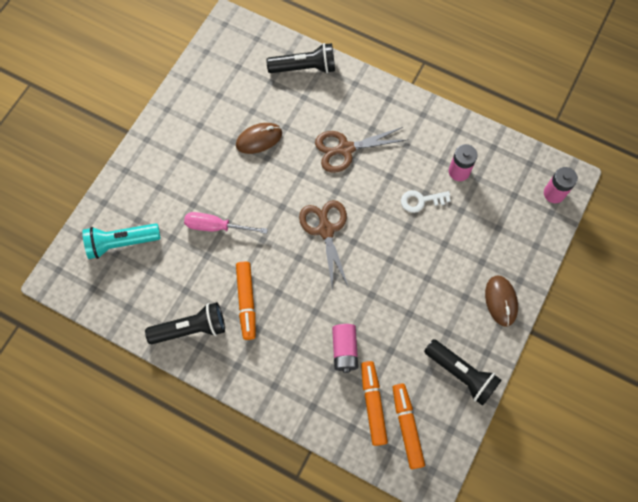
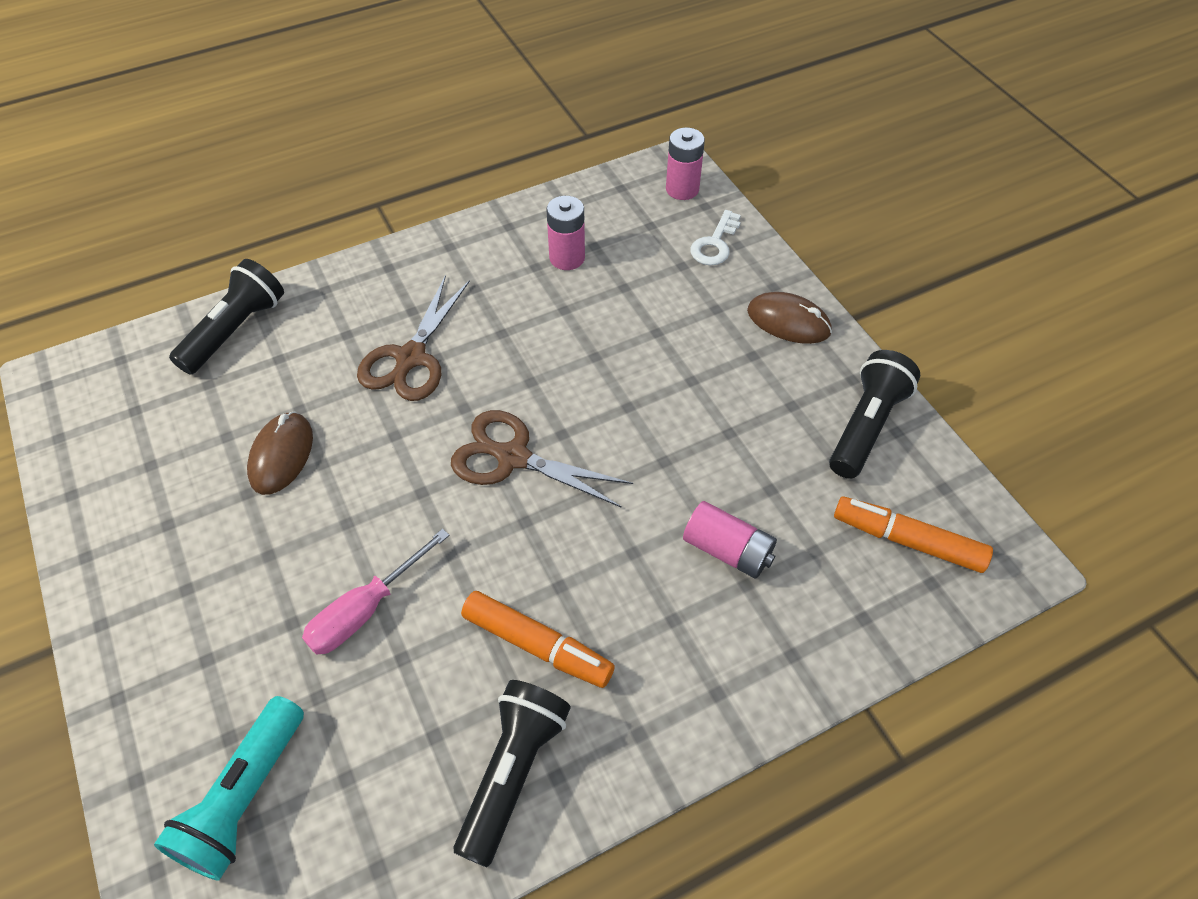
camera: 55 degrees left, 15 degrees down
orange marker [361,361,388,446] -> none
white key [401,190,451,213] -> white key moved to [690,210,741,265]
black flashlight [424,339,502,406] -> black flashlight turned 45 degrees counterclockwise [829,350,920,479]

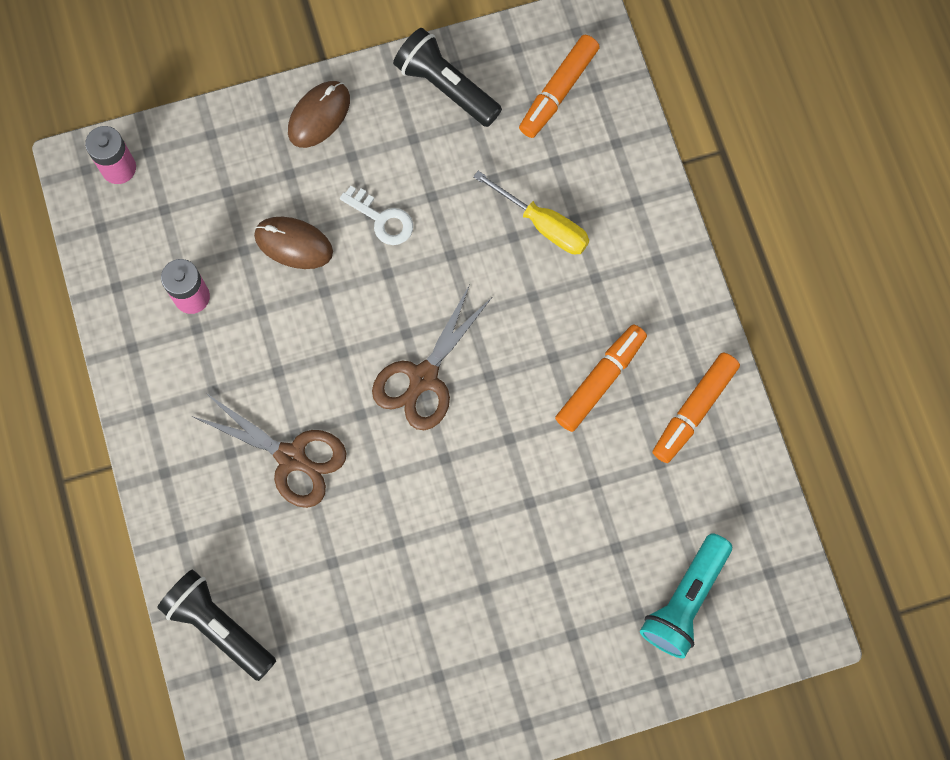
camera: 80 degrees left, 20 degrees up
turquoise flashlight [154,696,304,881] -> turquoise flashlight turned 90 degrees clockwise [640,533,732,658]
brown mouse [247,411,313,495] -> brown mouse moved to [254,217,333,269]
pink screwdriver [302,529,450,655] -> none
black flashlight [454,680,571,867] -> orange marker [653,352,740,463]
pink battery [683,501,777,578] -> yellow screwdriver [473,171,589,254]
white key [690,210,741,265] -> white key moved to [340,186,413,245]

